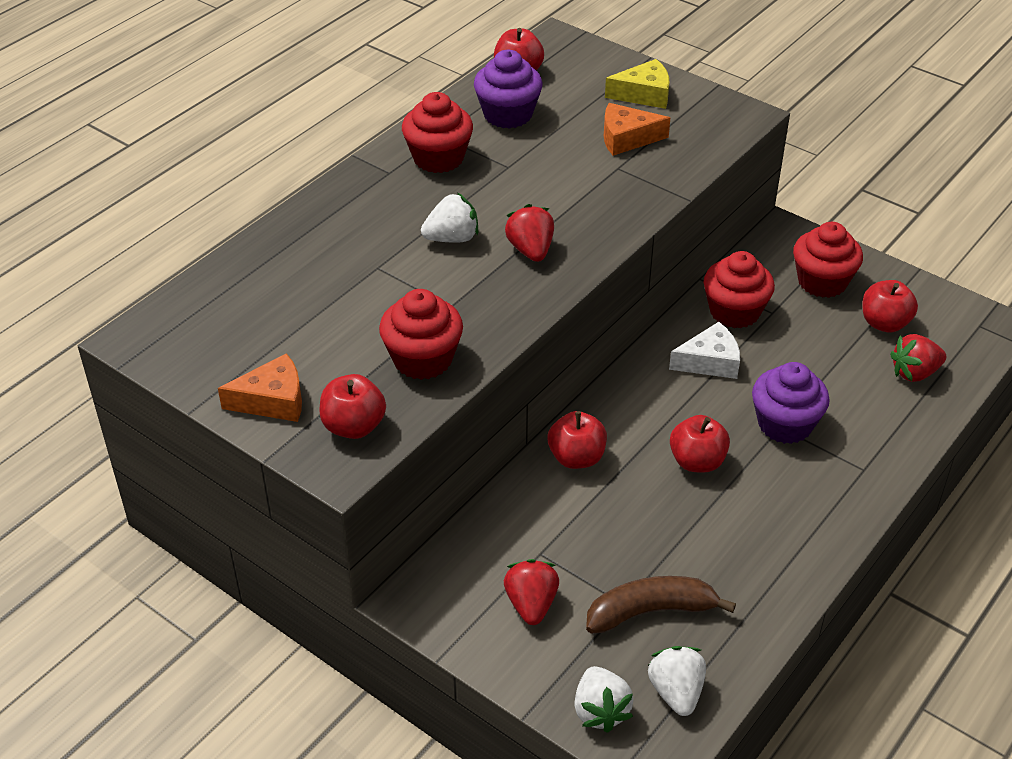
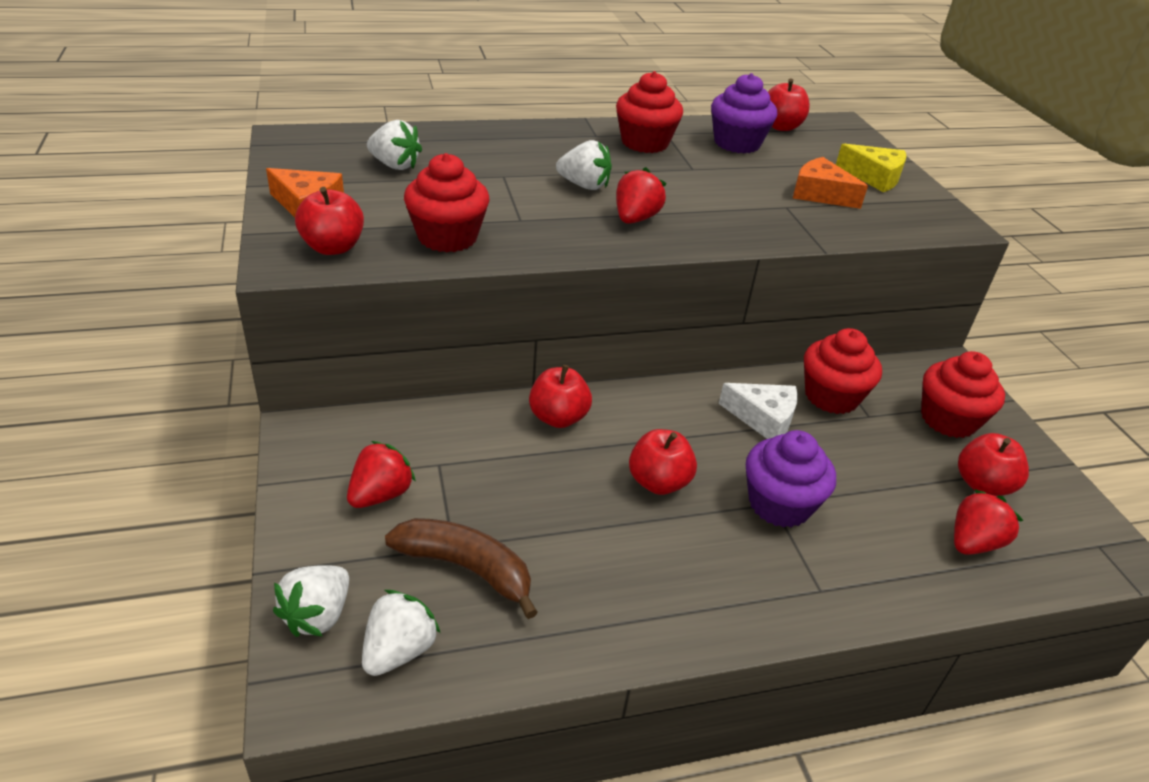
camera: 35 degrees right, 5 degrees down
red strawberry [890,334,947,382] -> red strawberry turned 120 degrees clockwise [954,489,1023,555]
none -> white strawberry [367,120,422,170]

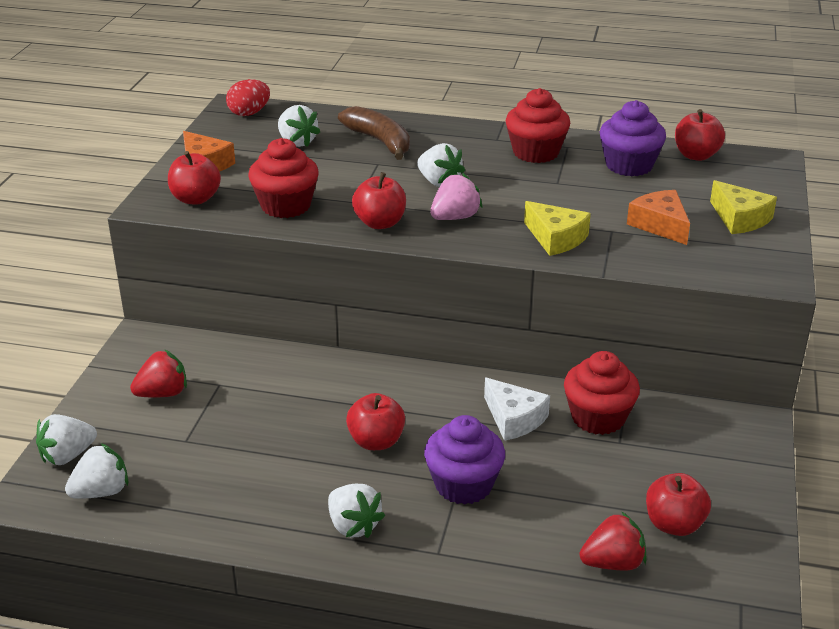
camera: 30 degrees right, 5 degrees down
brown banana [385,518,538,619] -> brown banana moved to [338,106,410,160]
red apple [529,365,592,428] -> red apple moved to [352,172,406,229]
red strawberry [616,167,666,224] -> pink strawberry [430,173,483,220]
red cupcake [921,351,1005,438] -> none
none -> red egg [226,79,270,116]
none -> white strawberry [328,484,385,538]
none -> yellow cheese [524,201,591,256]

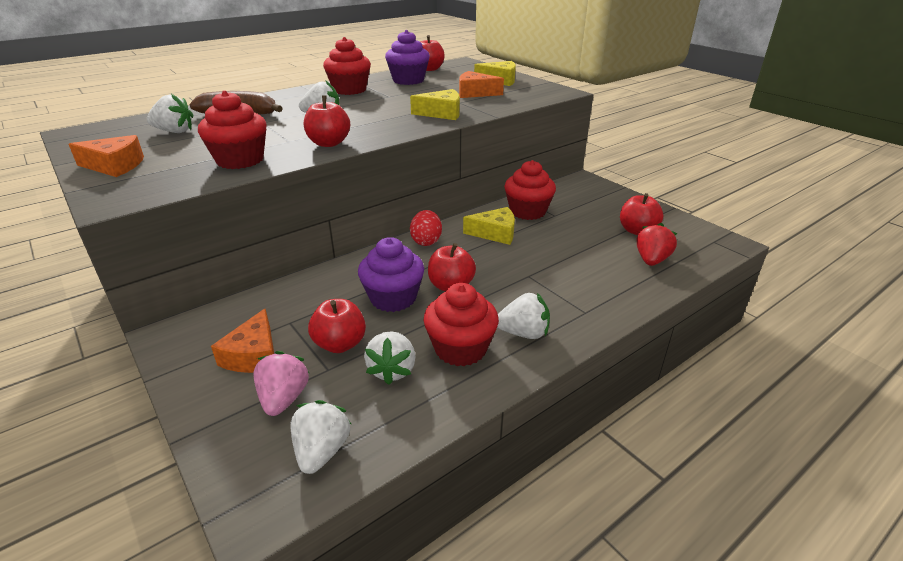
camera: 50 degrees left, 0 degrees up
white strawberry [36,414,97,465] -> white strawberry moved to [364,331,416,385]
red strawberry [130,349,187,398] -> orange cheese [211,308,274,373]
red apple [168,151,221,205] -> red apple moved to [308,299,366,353]
red egg [226,79,270,116] -> red egg moved to [410,210,442,246]
purple cupcake [424,415,505,505] -> purple cupcake moved to [358,237,424,312]
pink strawberry [430,173,483,220] -> pink strawberry moved to [253,351,309,416]
white cheese [484,378,550,441] -> yellow cheese [463,207,515,245]
none -> red cupcake [423,283,499,366]

